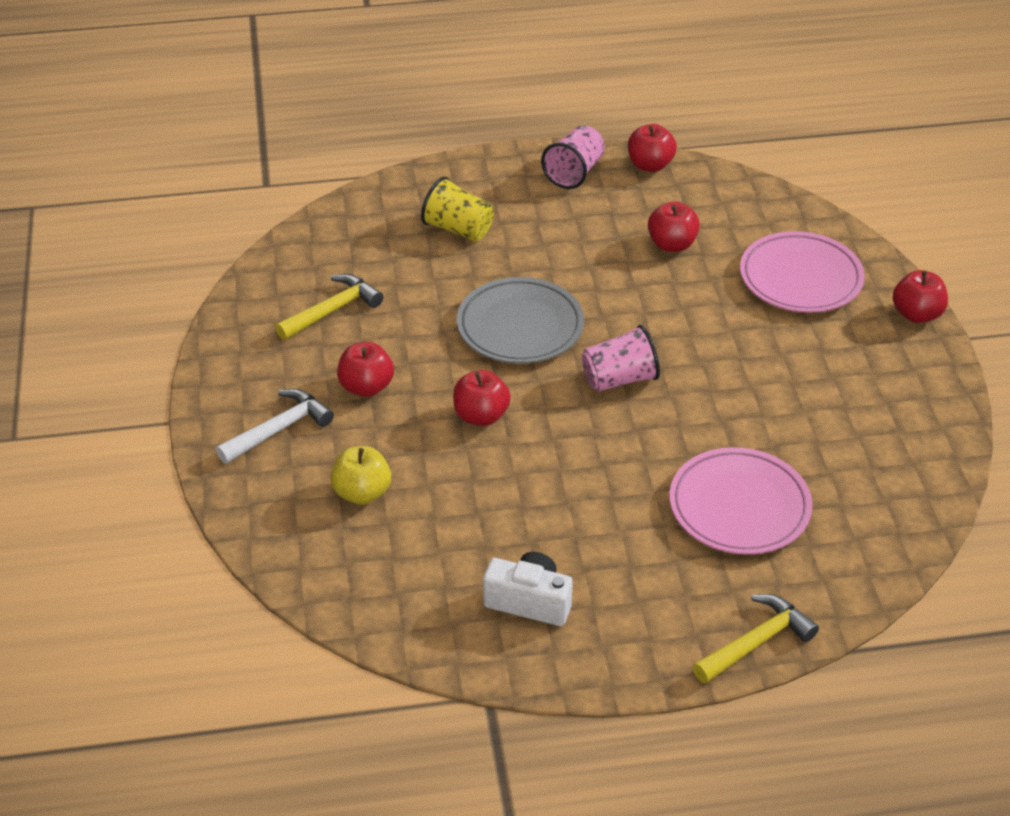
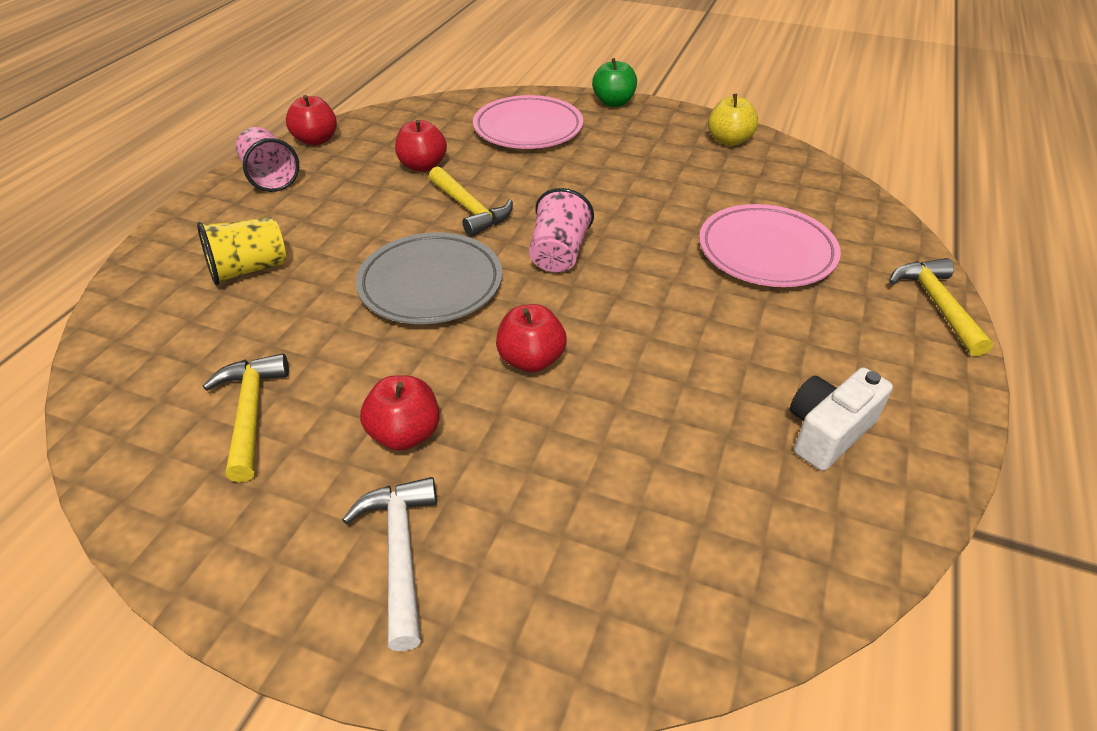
camera: 60 degrees left, 0 degrees up
yellow apple [331,446,391,505] -> yellow apple moved to [708,94,758,146]
red apple [893,270,948,323] -> green apple [592,58,637,107]
none -> yellow hammer [429,166,513,236]

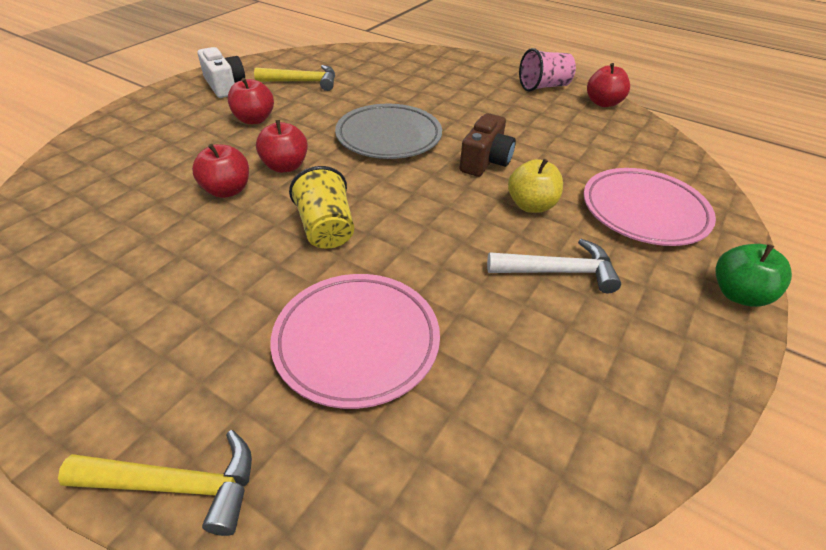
camera: 100 degrees right, 0 degrees up
yellow cup [197,217,286,285] -> yellow cup moved to [289,166,354,249]
white hammer [342,477,437,652] -> white hammer moved to [487,239,621,293]
red apple [395,120,447,172] -> red apple moved to [192,144,249,198]
yellow hammer [429,166,513,236] -> brown camera [460,113,516,177]
pink cup [529,188,594,273] -> none
yellow apple [708,94,758,146] -> yellow apple moved to [508,159,563,213]
white camera [790,367,893,471] -> white camera moved to [198,47,245,98]

